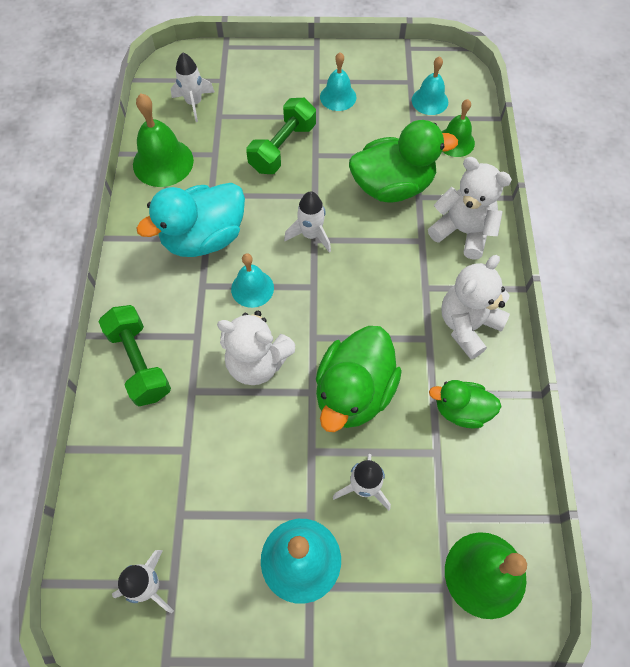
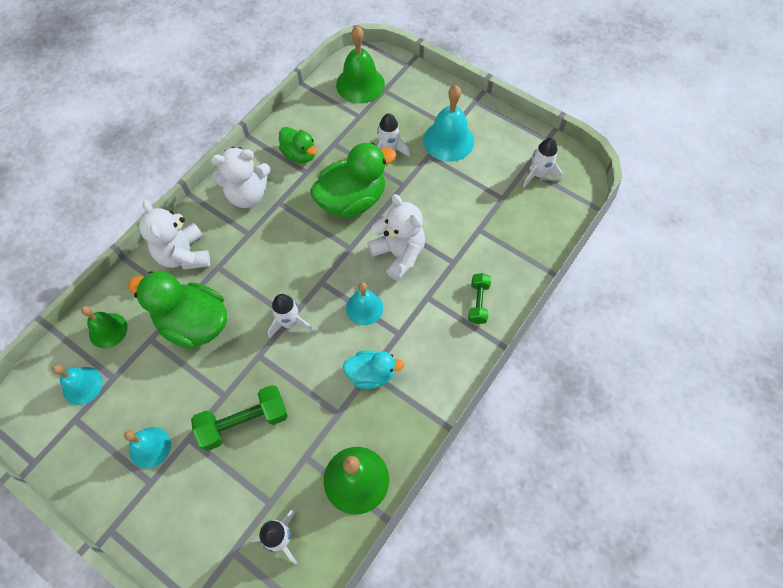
camera: 145 degrees left, 0 degrees up
green dumbbell [98,305,171,406] -> green dumbbell [468,273,491,324], size x0.61
turquoise duck [136,183,245,257] -> turquoise duck [343,350,404,389], size x0.58

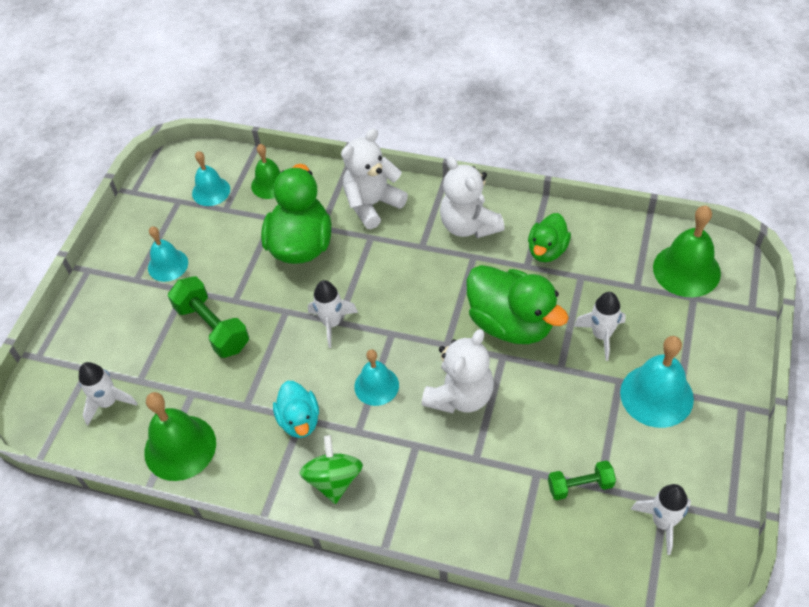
camera: 75 degrees right, 10 degrees down
green dumbbell [468,273,491,324] -> green dumbbell moved to [548,461,616,500]
none -> green spinning top [299,435,363,504]

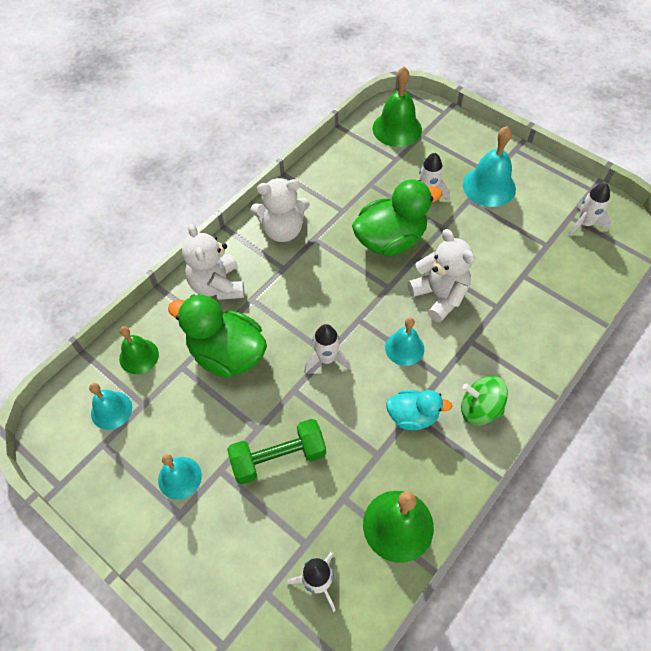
camera: 70 degrees left, 5 degrees up
green duck [528,213,571,262] -> none
green dumbbell [548,461,616,500] -> none

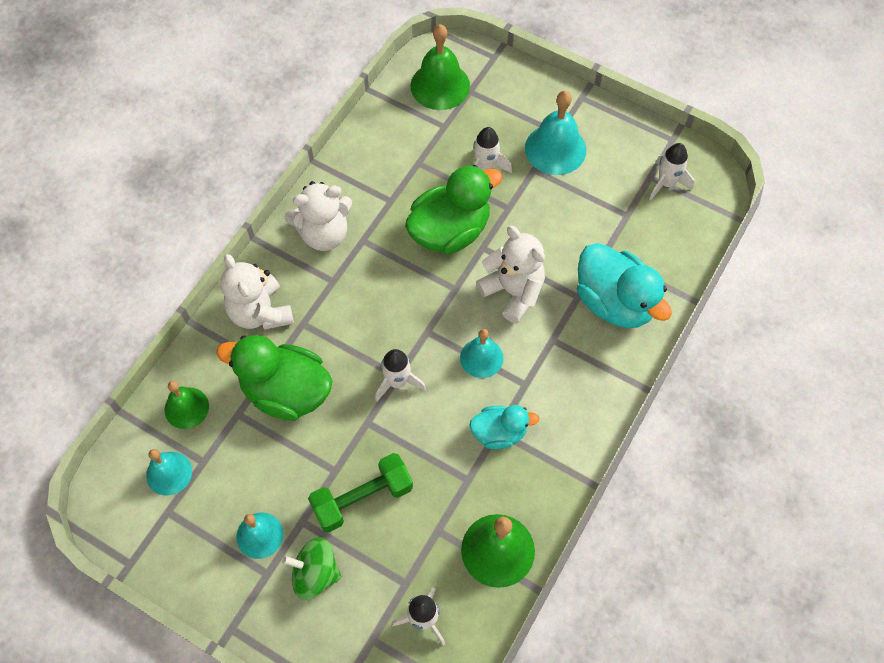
camera: 10 degrees left, 5 degrees up
green spinning top [461,376,508,426] -> green spinning top moved to [282,537,342,600]
none -> turquoise duck [577,243,672,328]

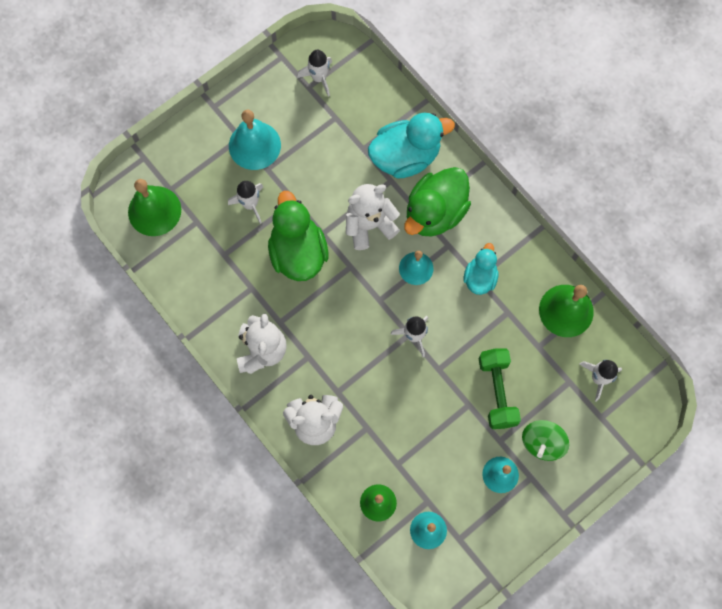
camera: 70 degrees left, 10 degrees up
green duck [216,335,332,421] -> green duck moved to [404,167,471,237]

